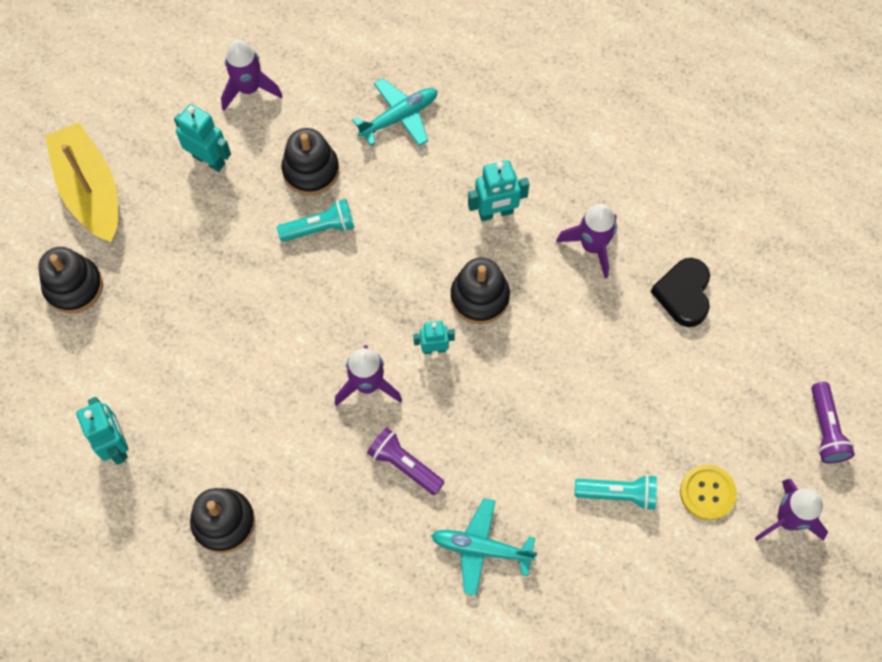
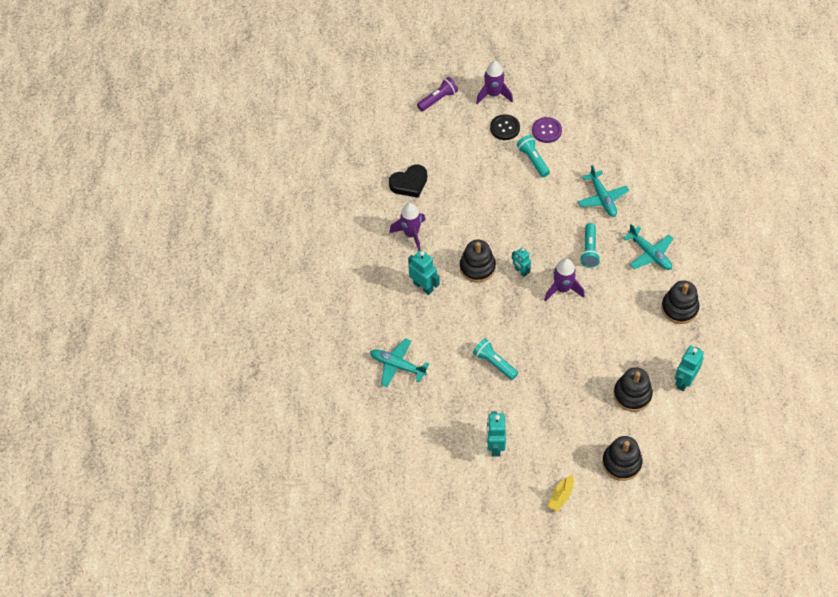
camera: 120 degrees left, 10 degrees down
yellow boat [45,122,118,242] -> yellow boat [547,475,574,512], size x0.44
purple rocket [221,40,283,111] -> none
black stacking toy [281,128,339,195] -> black stacking toy moved to [614,367,653,412]
purple flashlight [367,427,445,495] -> turquoise flashlight [580,223,600,267]
yellow button [680,465,737,520] -> black button [490,114,520,140]
none -> purple button [532,117,562,143]
none -> turquoise plane [623,224,673,270]

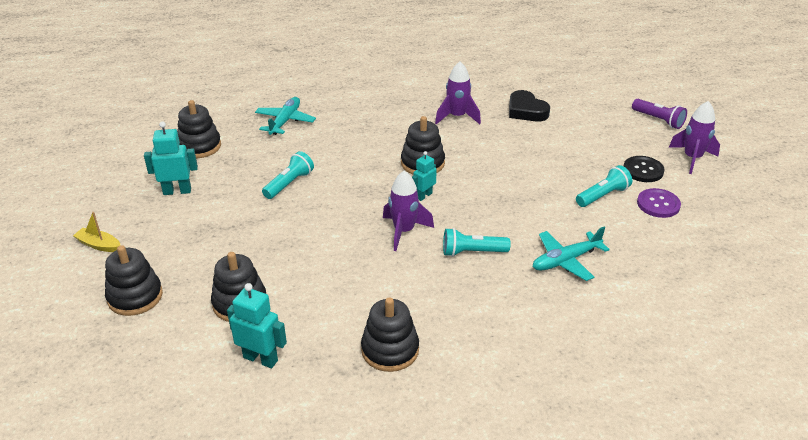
camera: 80 degrees right, 20 degrees down
turquoise robot [408,250,440,295] -> none
turquoise plane [623,224,673,270] -> none
none -> black stacking toy [177,100,221,158]

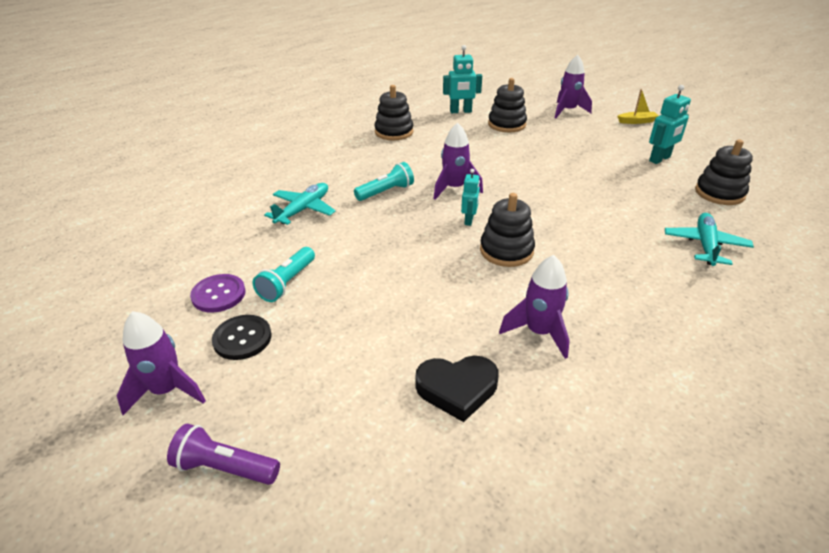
camera: 150 degrees right, 0 degrees up
black stacking toy [105,245,163,316] -> purple rocket [555,55,592,118]
turquoise plane [255,97,316,135] -> turquoise plane turned 150 degrees counterclockwise [665,213,754,266]
turquoise flashlight [262,151,314,199] -> none
black heart [509,90,550,121] -> black heart turned 150 degrees clockwise [415,356,499,422]

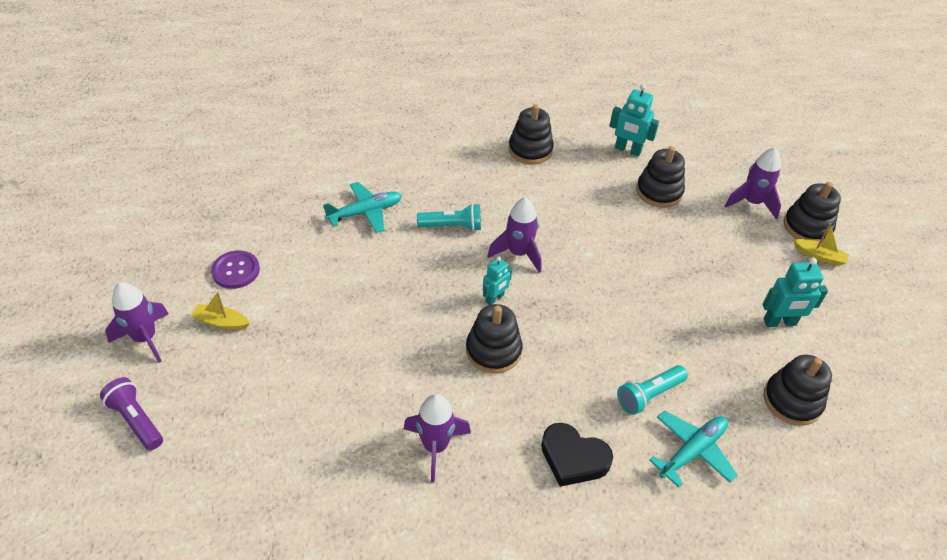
camera: 30 degrees right, 10 degrees up
black button [212,315,272,360] -> yellow boat [191,292,250,330]
turquoise flashlight [253,247,315,302] -> turquoise flashlight moved to [617,365,688,415]
black heart [415,356,499,422] -> black heart moved to [541,423,613,487]
none -> black stacking toy [784,182,841,242]

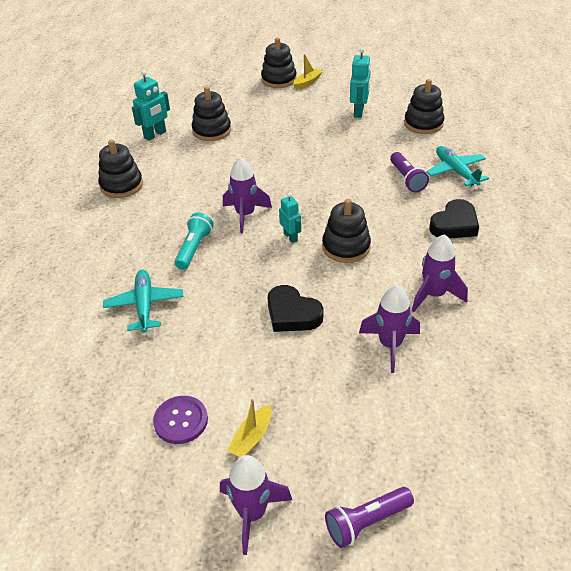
camera: 70 degrees left, 5 degrees down
turquoise flashlight [617,365,688,415] -> purple flashlight [390,152,429,193]
purple rocket [725,148,781,219] -> purple rocket moved to [359,285,420,373]
none -> black heart [268,285,323,332]

